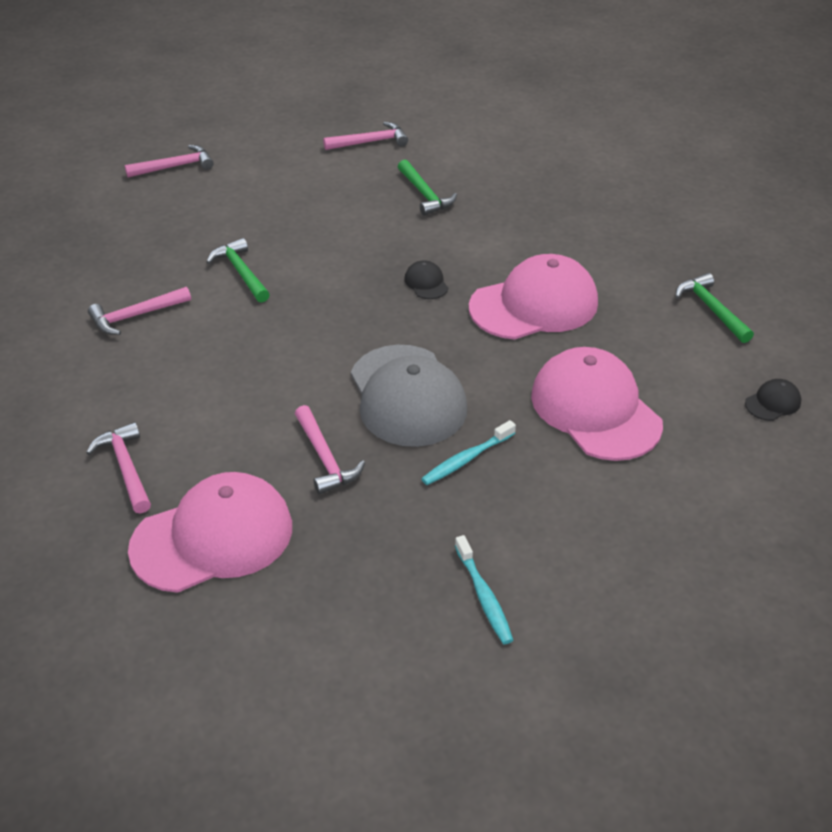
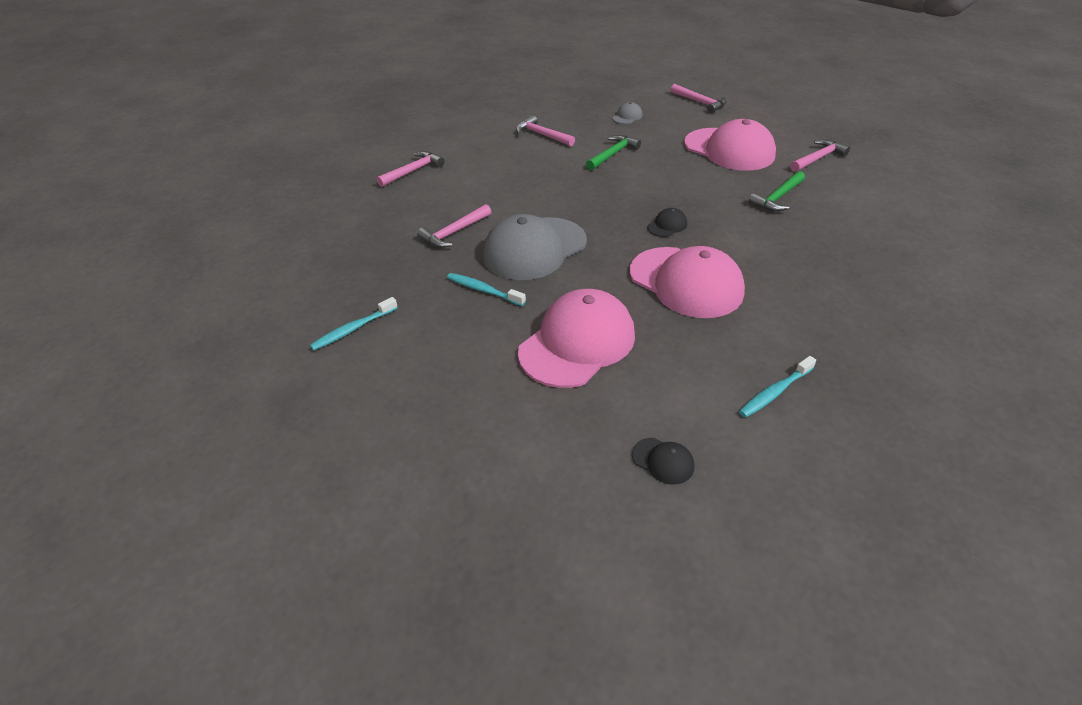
camera: 70 degrees right, 0 degrees up
pink cap [128,472,292,593] -> pink cap moved to [684,119,776,171]
pink hammer [323,122,408,150] -> pink hammer turned 90 degrees counterclockwise [790,139,850,172]
green hammer [676,273,754,343] -> turquoise toothbrush [739,356,816,418]
none -> grey cap [612,102,643,124]

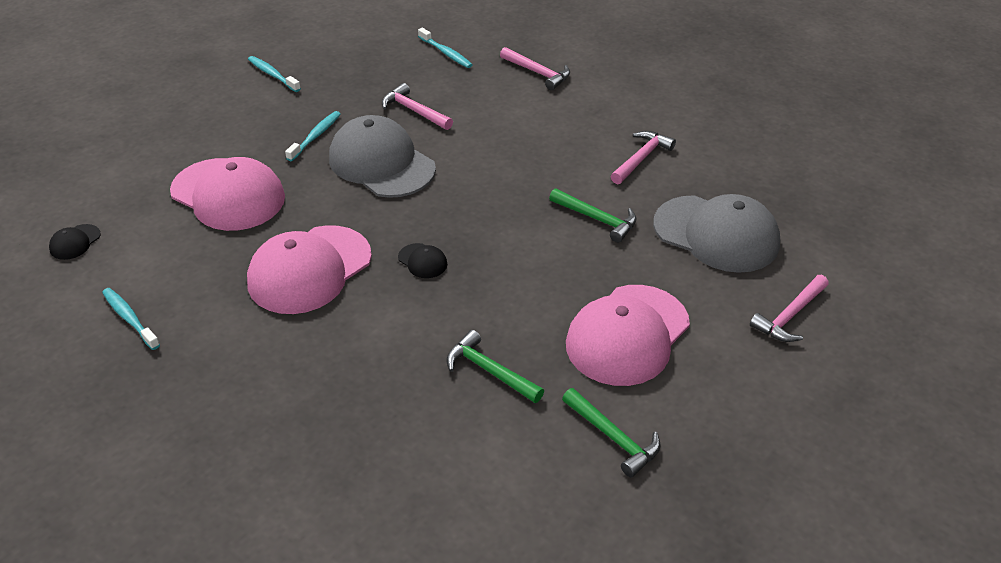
camera: 85 degrees right, 0 degrees up
grey cap [612,102,643,124] -> grey cap [653,194,780,273], size x2.43
pink hammer [790,139,850,172] -> green hammer [562,388,660,477]
none -> turquoise toothbrush [418,28,473,68]

